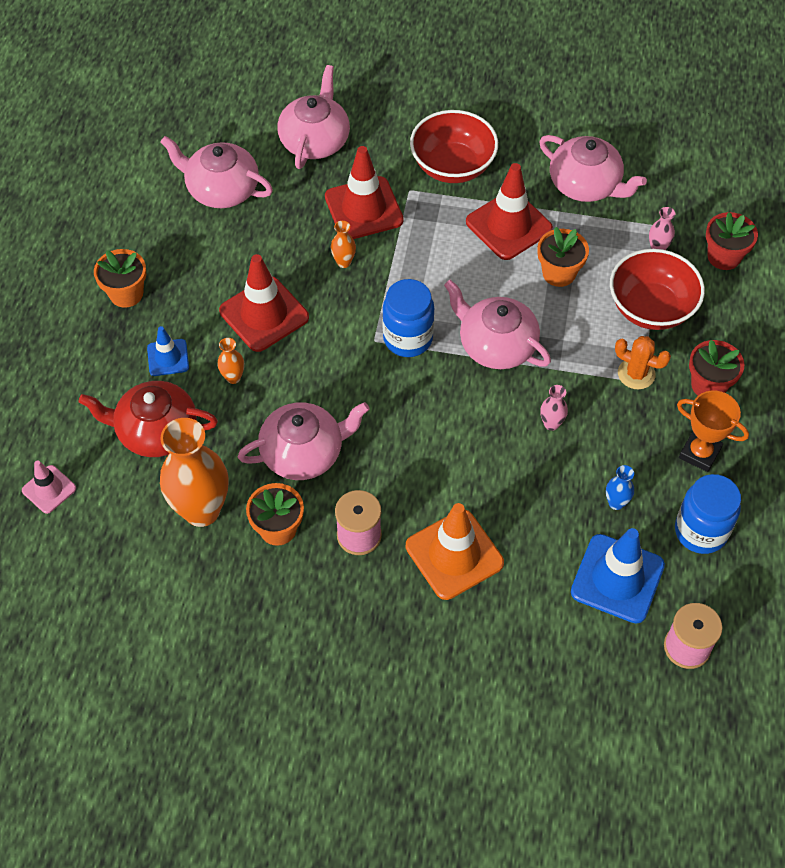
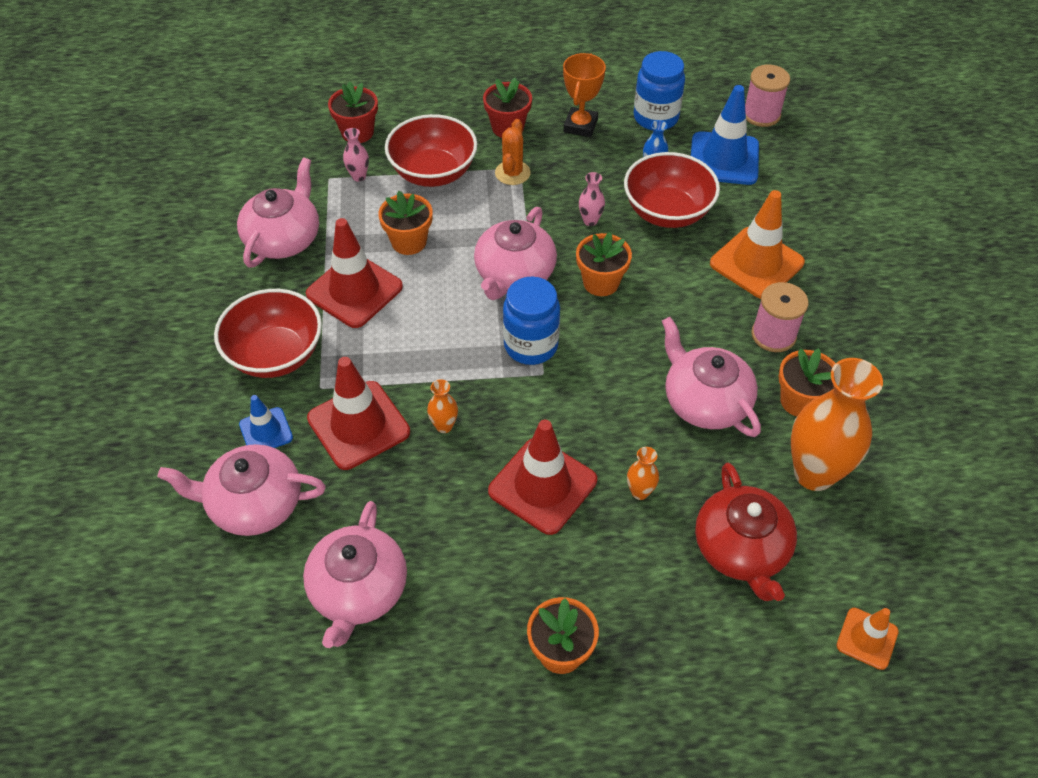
camera: 105 degrees left, 5 degrees down
pink traffic cone [22,461,76,514] -> orange traffic cone [836,608,899,670]
blue traffic cone [147,326,189,376] -> blue traffic cone moved to [239,395,293,448]
none -> orange flower pot [576,232,632,296]
none -> red bowl [624,152,720,228]

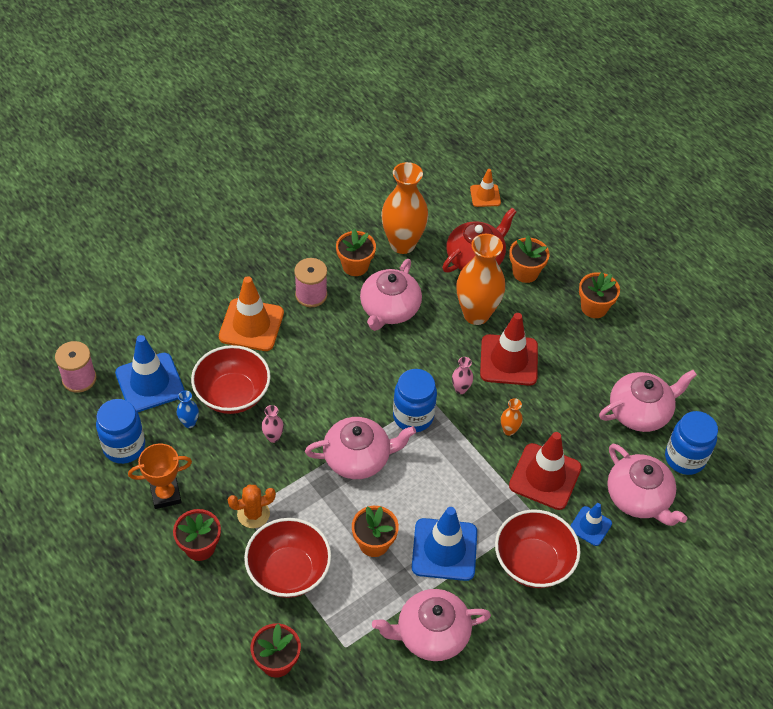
camera: 125 degrees left, 0 degrees up
red traffic cone [306,218,403,328] -> blue traffic cone [412,507,477,581]
pink vase [343,128,369,182] -> pink vase moved to [452,357,473,394]
orange flower pot [576,232,632,296] -> orange flower pot moved to [509,235,550,283]
orange vase [627,447,659,500] -> orange vase [456,234,505,325], size x2.34
none -> blue jar [665,411,718,475]

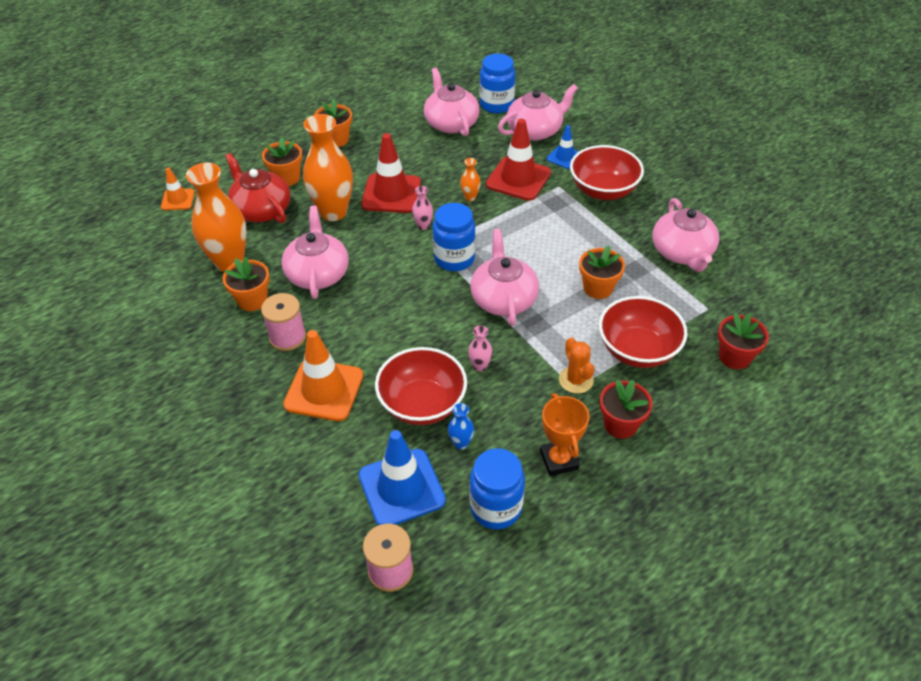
camera: 85 degrees left, 5 degrees down
pink teapot [360,259,422,331] -> pink teapot turned 120 degrees counterclockwise [281,206,349,299]
blue traffic cone [412,507,477,581] -> none

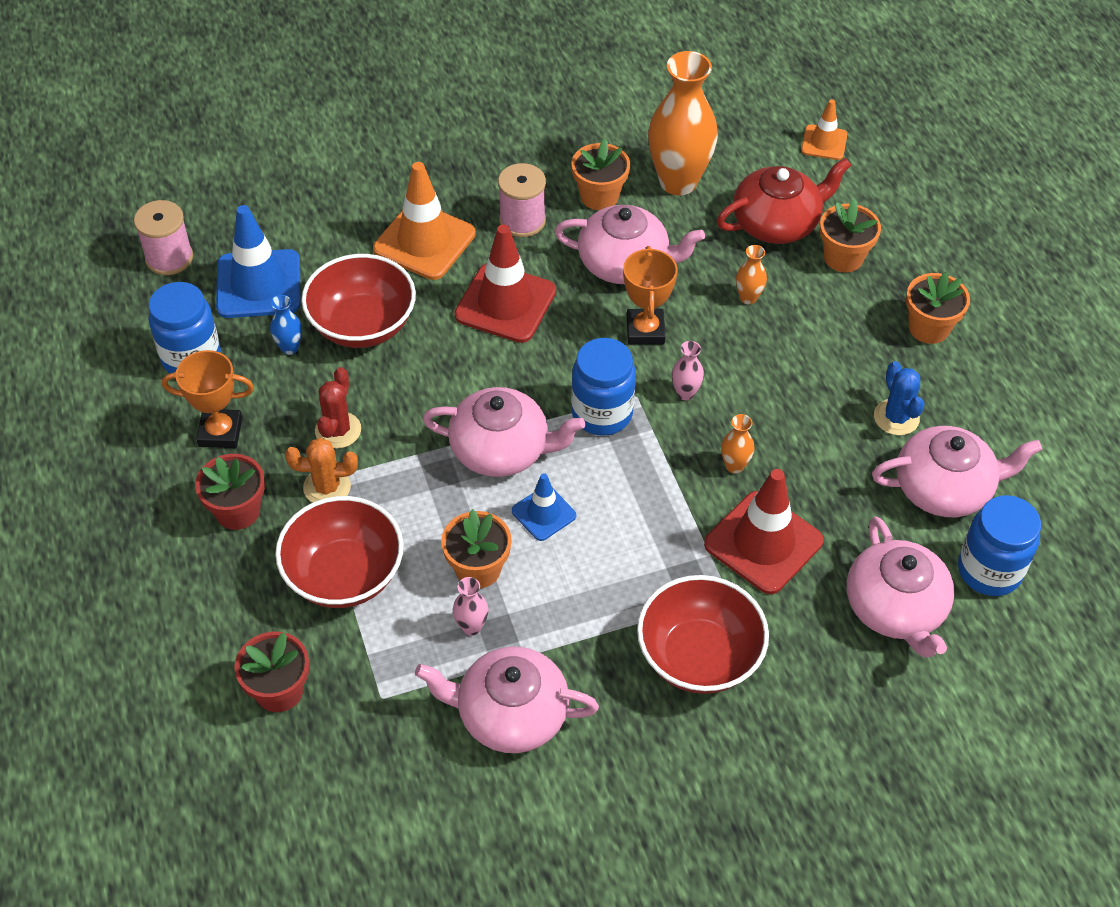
camera: 105 degrees right, 5 degrees up
orange vase [303,114,353,221] -> orange vase [736,245,767,304], size x0.43
red traffic cone [361,133,421,213] -> red traffic cone moved to [454,224,556,343]
pink vase [468,326,493,372] -> pink vase moved to [453,577,488,635]
blue traffic cone [547,125,579,169] -> blue traffic cone moved to [512,473,576,541]
none -> red cactus [315,367,361,449]
none -> orange trophy [623,246,678,345]
none -> blue cactus [874,361,924,435]

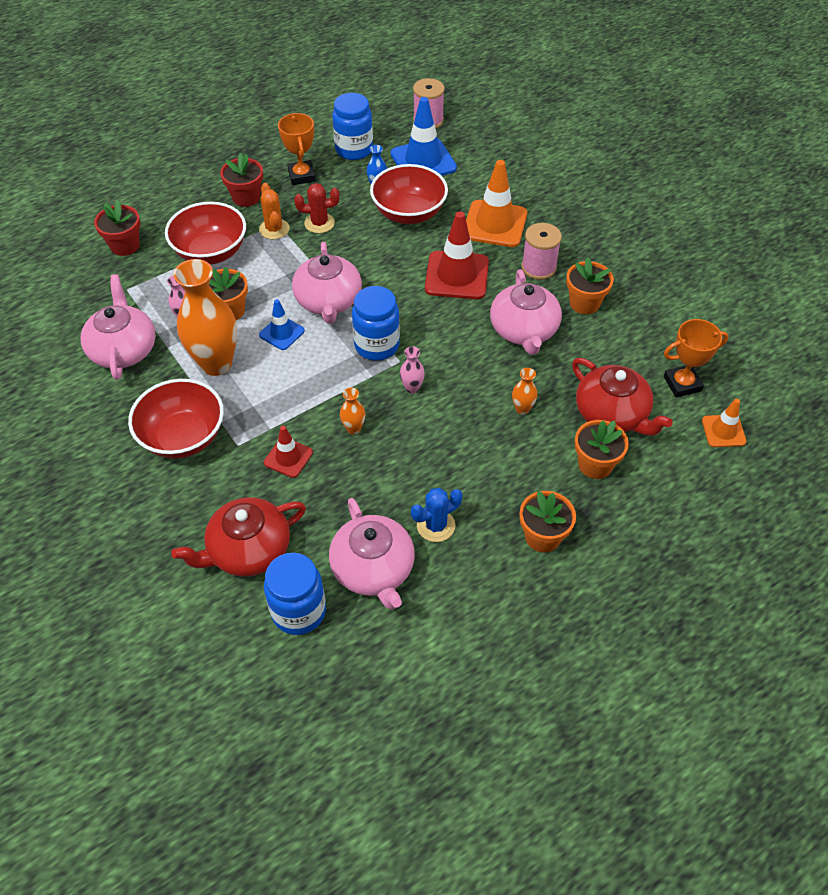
camera: 75 degrees right, 0 degrees up
orange trophy [623,246,678,345] -> orange trophy moved to [664,319,729,398]
orange vase [648,51,718,195] -> orange vase moved to [173,259,237,376]
red traffic cone [704,469,824,594] -> red traffic cone [264,426,313,478], size x0.55
pink teapot [847,517,955,657] -> red teapot [171,497,306,577]

